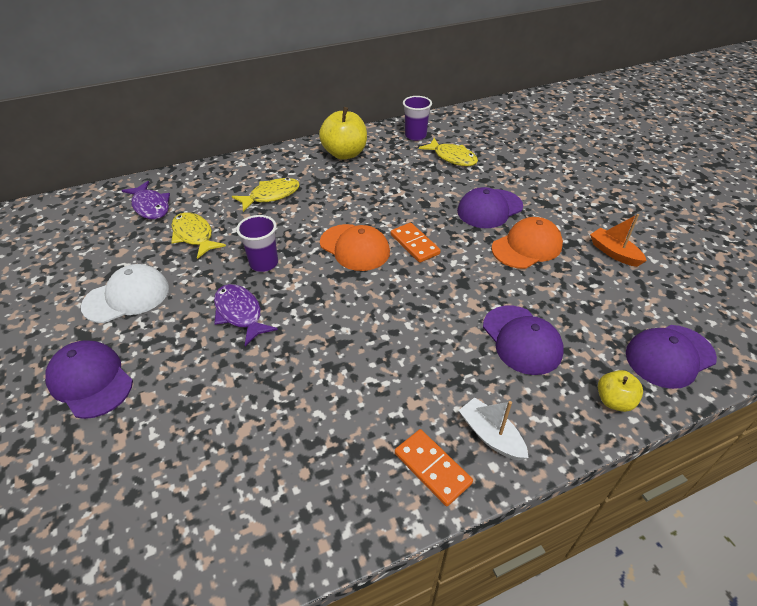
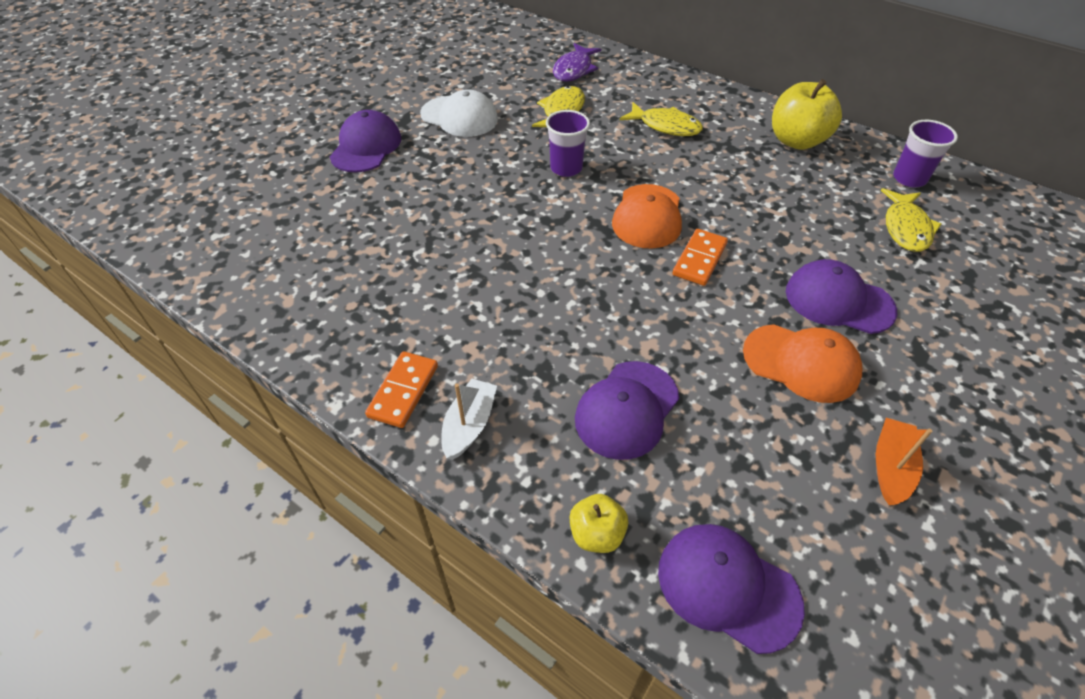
camera: 60 degrees right, 5 degrees up
purple fish [214,284,278,346] -> none

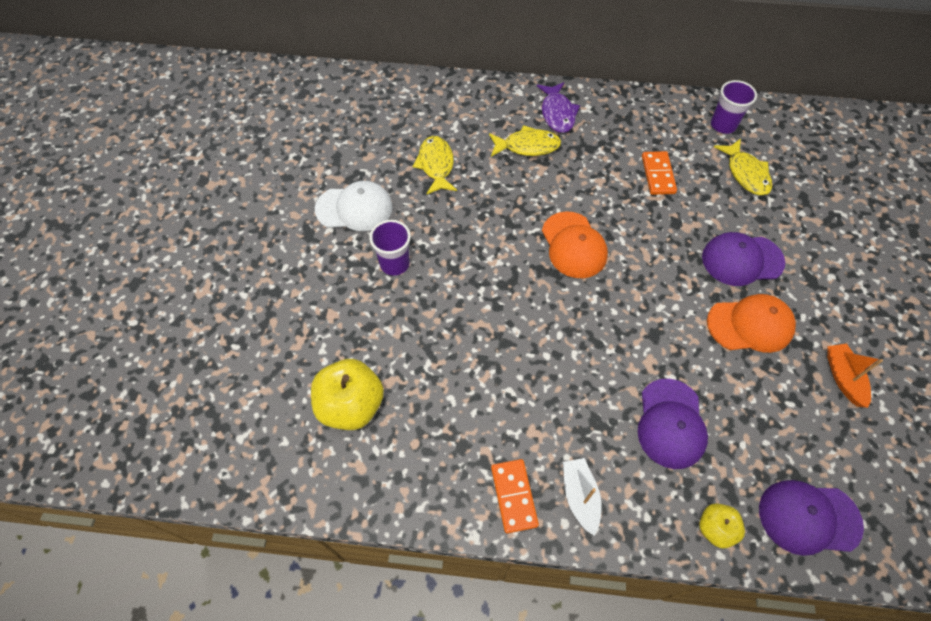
camera: 30 degrees left, 10 degrees up
purple cap [330,110,401,172] -> none
purple cup [546,110,590,177] -> purple cup moved to [369,220,411,276]
purple fish [553,43,601,82] -> purple fish moved to [537,82,580,133]
orange domino [672,229,728,286] -> orange domino moved to [642,151,677,195]
yellow apple [772,79,842,150] -> yellow apple moved to [311,359,384,430]

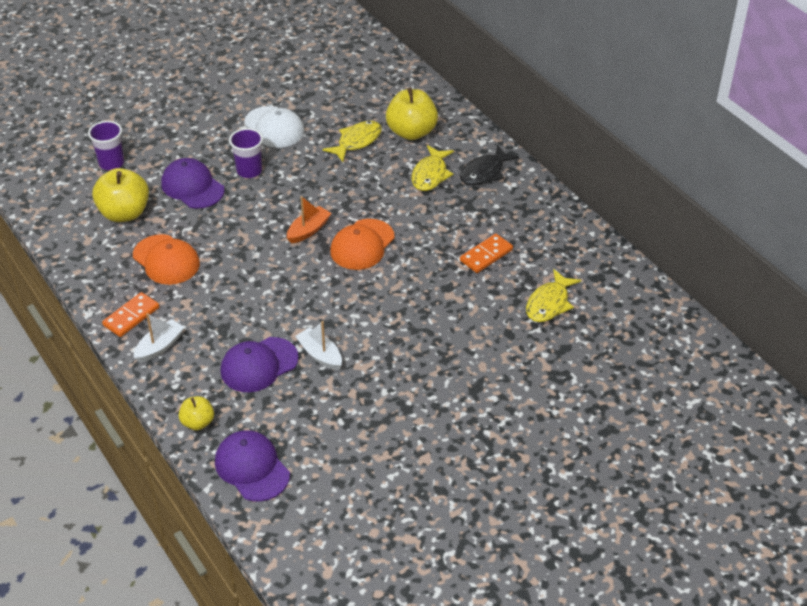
camera: 50 degrees right, 15 degrees down
yellow fish [489,125,561,157] -> yellow fish turned 60 degrees clockwise [412,145,454,191]
purple fish [537,82,580,133] -> black fish [460,145,519,185]
purple cap [702,232,785,286] -> purple cap moved to [161,158,225,209]
orange cap [707,294,796,353] -> orange cap moved to [133,234,200,285]
purple cup [711,80,757,134] -> purple cup moved to [88,121,124,170]
orange boat [827,343,883,408] -> orange boat moved to [287,196,331,244]
none -> white boat [295,321,342,370]
none -> yellow apple [386,87,438,140]

